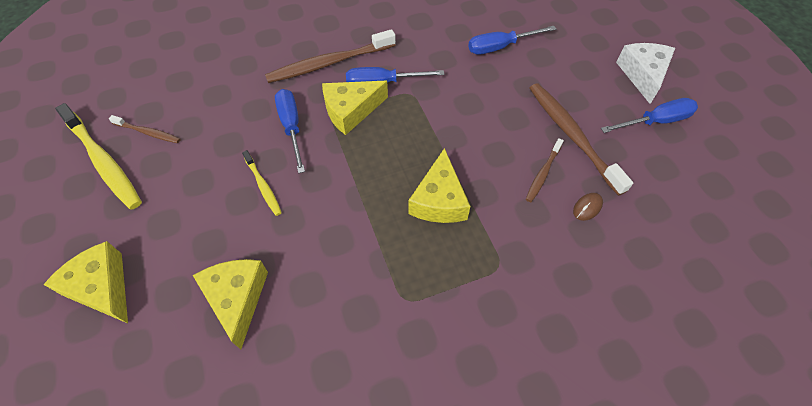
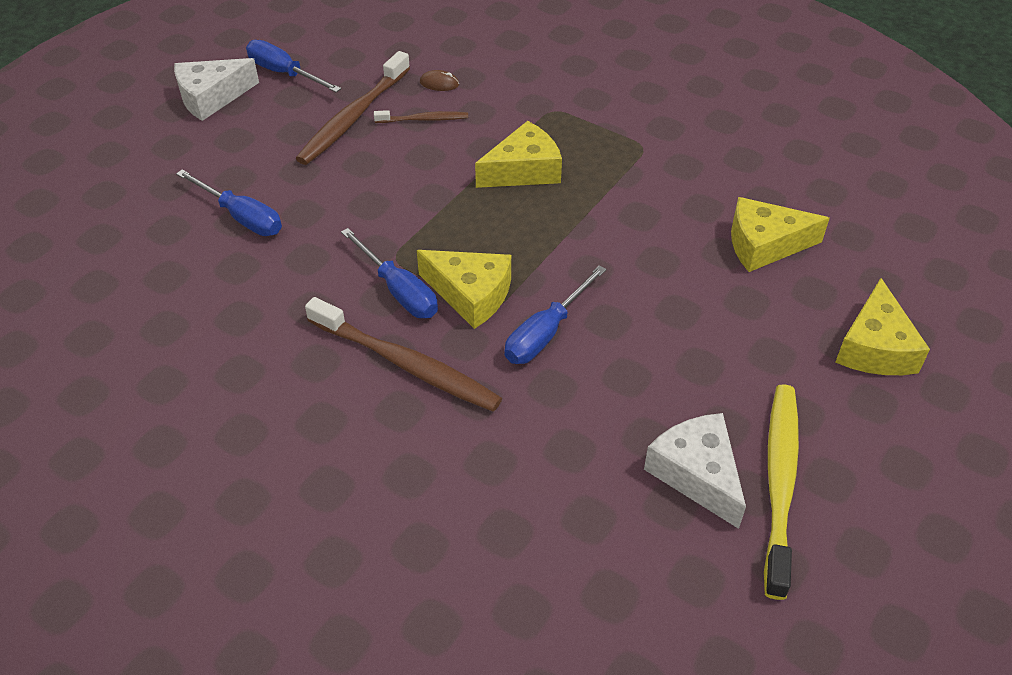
camera: 125 degrees left, 10 degrees down
brown toothbrush [109,115,181,143] -> white cheese [644,413,746,529]
yellow cheese [193,259,268,350] -> yellow cheese turned 45 degrees clockwise [731,197,829,272]
yellow toothbrush [242,150,282,216] -> none

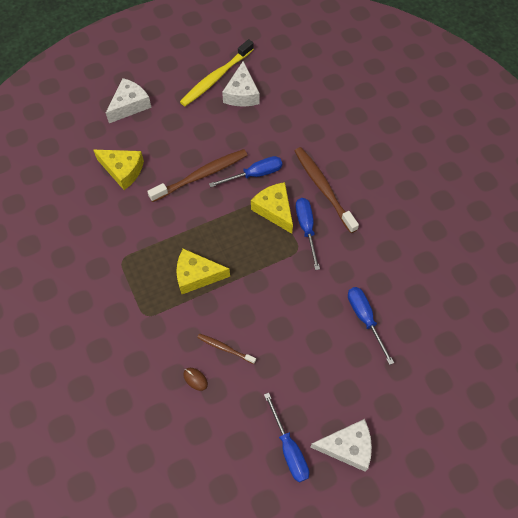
camera: 150 degrees left, 15 degrees up
brown toothbrush [296,51,410,165] -> brown toothbrush moved to [147,149,247,202]
yellow cheese [835,278,930,375] -> white cheese [106,78,152,123]

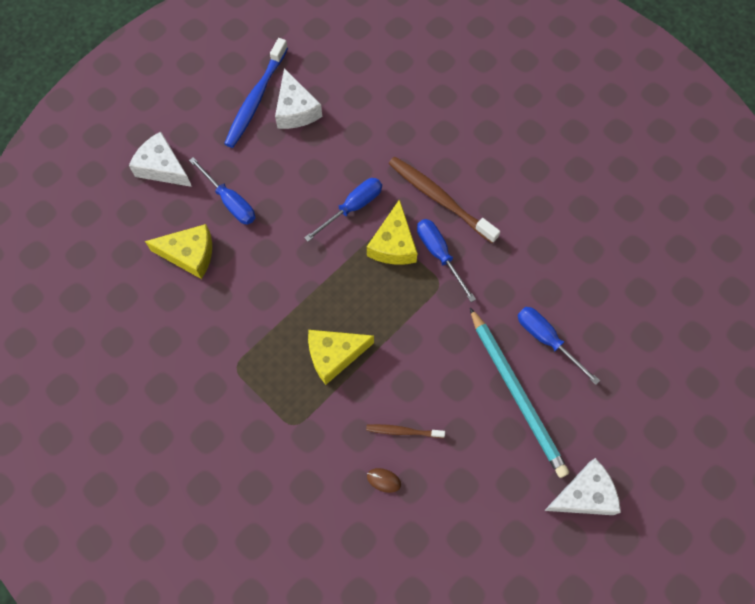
camera: 20 degrees left, 5 degrees up
white cheese [106,78,152,123] -> white cheese turned 75 degrees counterclockwise [129,131,192,187]
brown toothbrush [147,149,247,202] -> none
yellow toothbrush [180,39,254,106] -> blue toothbrush [224,38,288,148]
yellow cheese [251,182,293,234] -> yellow cheese turned 120 degrees counterclockwise [367,199,417,265]
blue screwdriver [264,393,309,483] -> blue screwdriver moved to [189,157,255,225]
none -> turquoise pencil [470,308,569,478]

